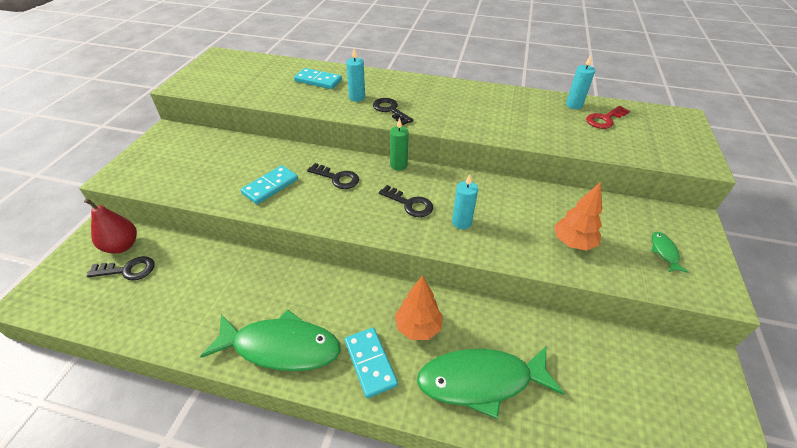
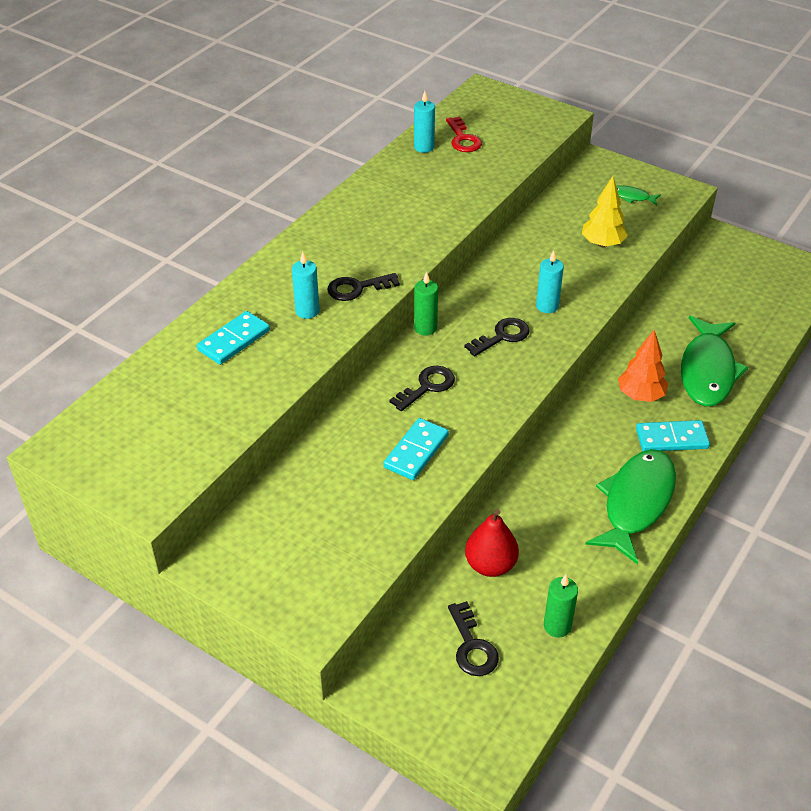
camera: 70 degrees left, 0 degrees up
red pear [84,199,137,254] -> red pear moved to [465,509,519,577]
black key [86,256,155,280] -> black key turned 150 degrees clockwise [448,601,499,676]
turquoise domino [241,165,298,204] -> turquoise domino turned 60 degrees clockwise [383,418,449,480]
orange tree [554,182,602,250] -> yellow tree [582,176,628,248]
none -> green candle [544,575,578,638]

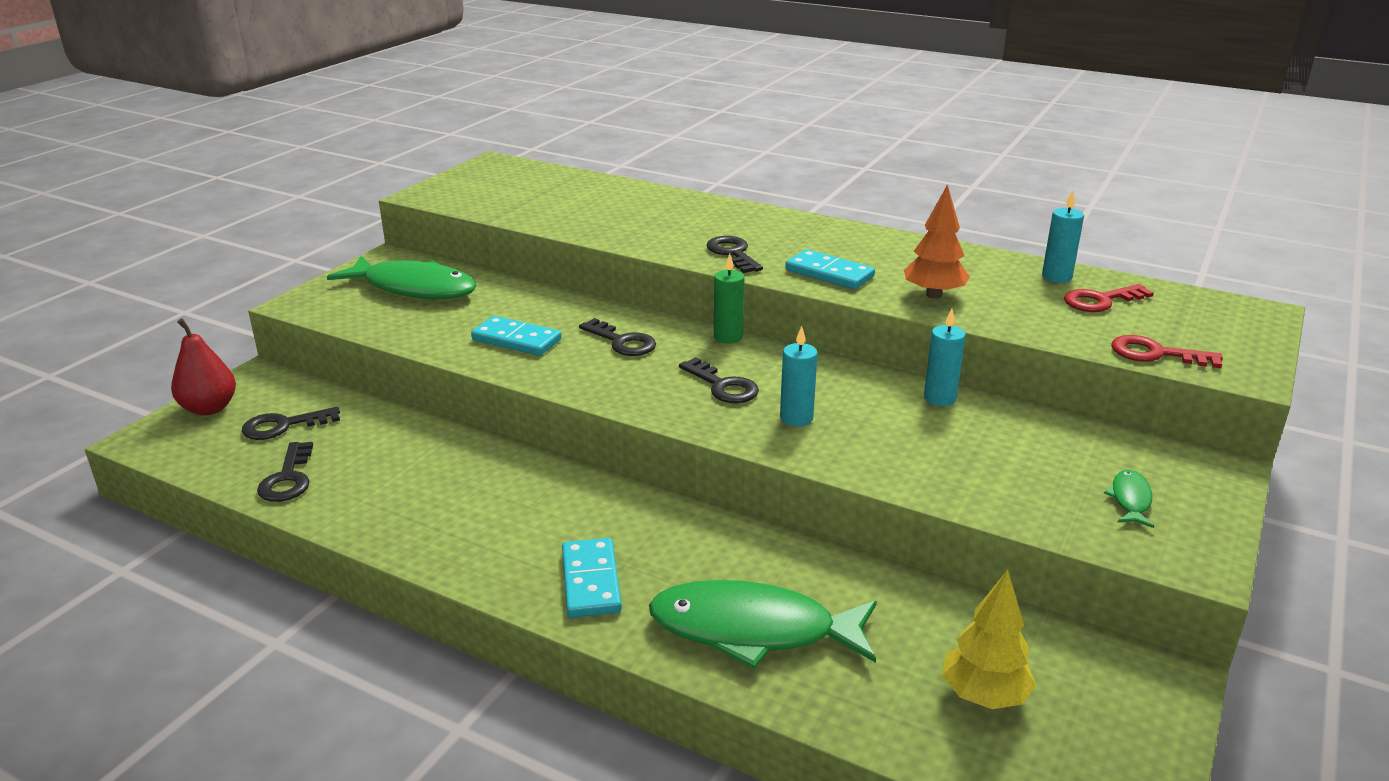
camera: 85 degrees right, 15 degrees down
turquoise domino [197,311,270,365] -> turquoise domino moved to [785,249,875,289]
turquoise candle [292,252,320,319] -> turquoise candle moved to [924,308,966,406]
red pear [465,509,519,577] -> red pear moved to [171,318,236,416]
green candle [544,575,578,638] -> black key [257,442,313,502]
yellow tree [582,176,628,248] -> yellow tree moved to [942,570,1036,709]
green fish [586,449,676,565] -> green fish moved to [327,256,477,299]
orange tree [618,330,668,402] -> orange tree moved to [904,184,970,299]
none -> red key [1111,335,1223,368]

